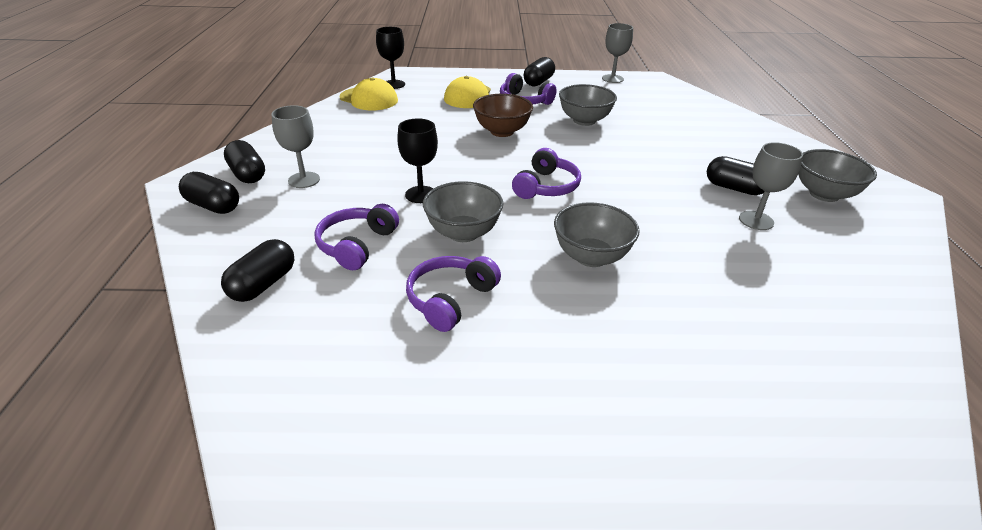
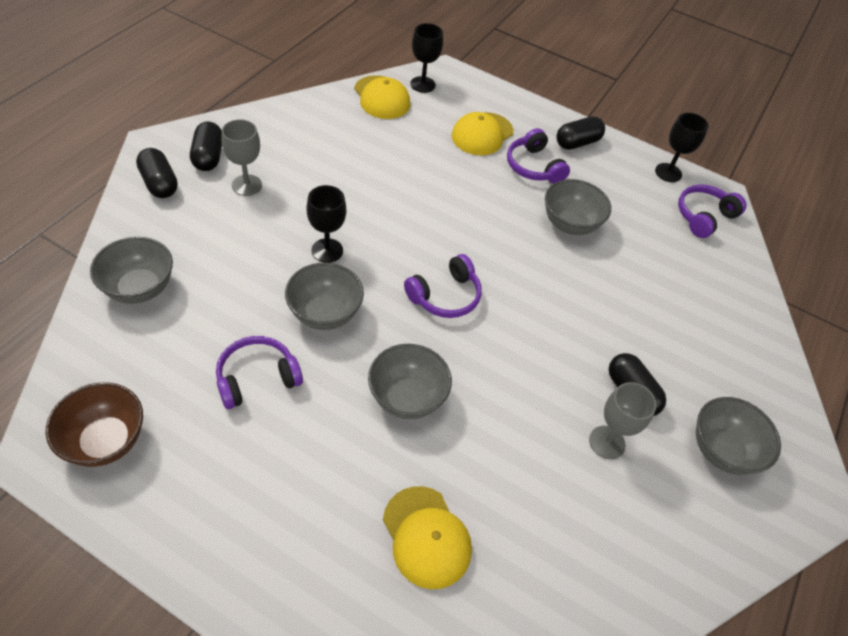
camera: 25 degrees right, 15 degrees up
black capsule [221,239,294,302] -> grey bowl [90,237,173,304]
purple headphones [314,204,399,270] -> purple headphones moved to [678,184,747,238]
brown bowl [473,94,533,137] -> brown bowl moved to [46,382,143,467]
grey goblet [602,23,633,83] -> black goblet [655,113,708,182]
none -> yellow cap [383,486,472,589]

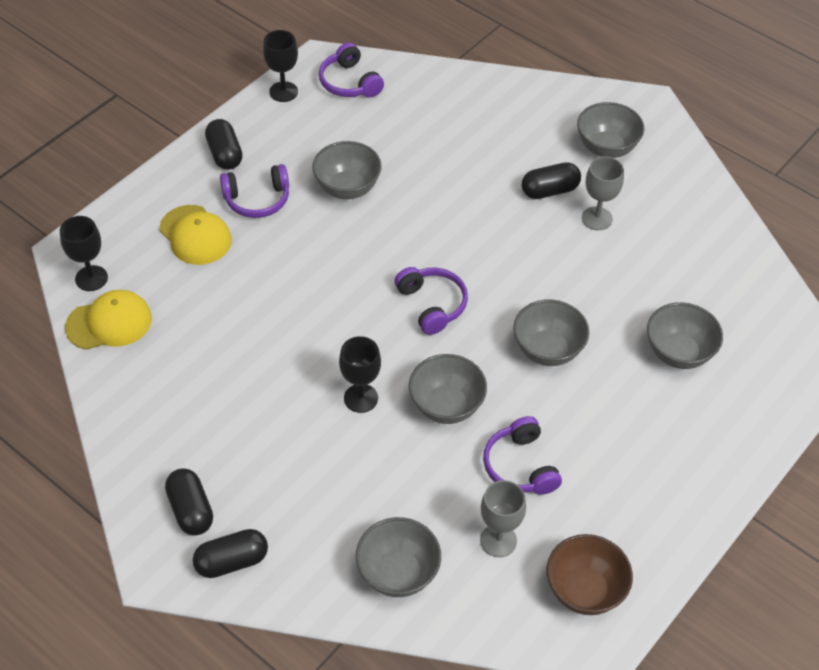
camera: 75 degrees left, 0 degrees up
black capsule [190,121,222,171] -> black capsule turned 60 degrees clockwise [165,468,213,536]
grey goblet [222,119,262,196] -> grey goblet moved to [480,480,526,557]
yellow cap [383,486,472,589] -> grey bowl [647,302,723,369]

